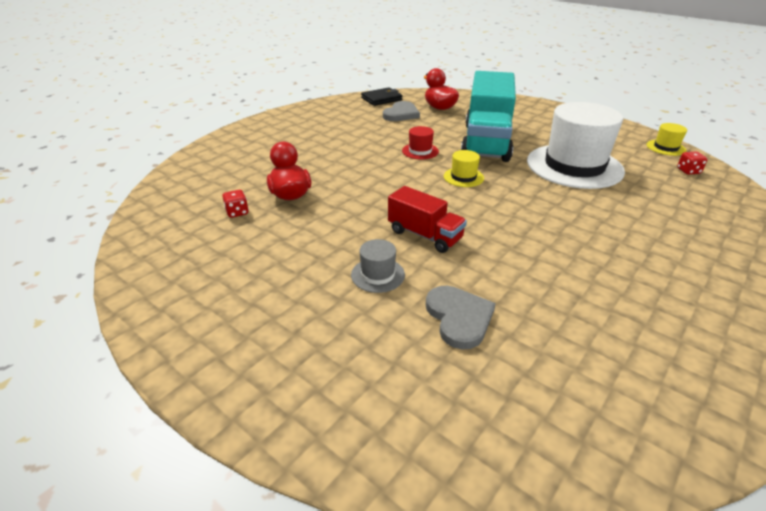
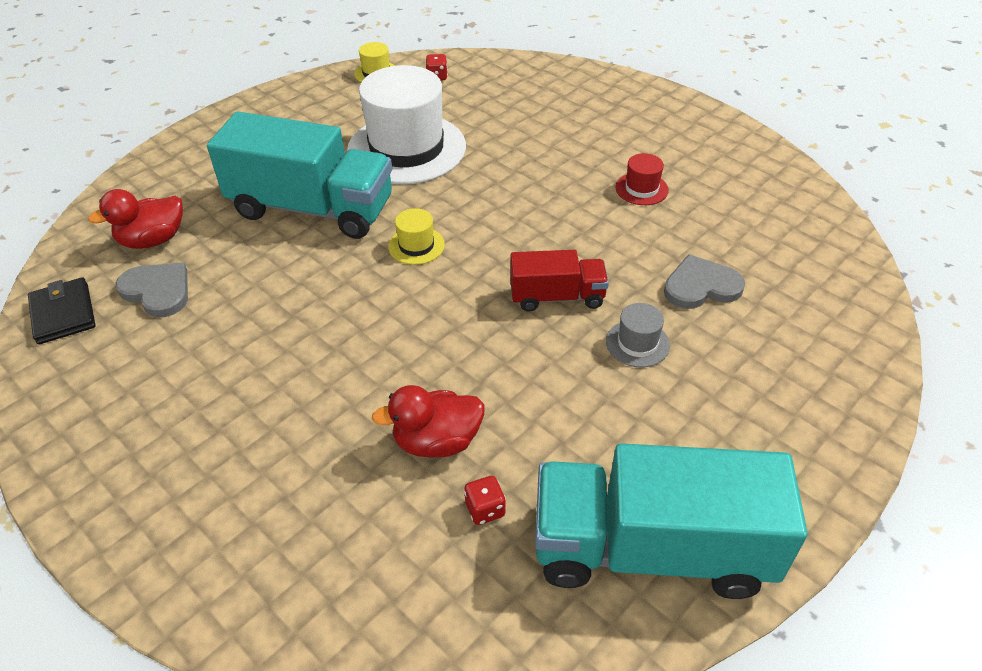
camera: 85 degrees left, 10 degrees up
red truck [388,186,467,253] -> red truck turned 45 degrees clockwise [510,250,609,312]
red hat [402,126,439,160] -> red hat moved to [616,153,669,205]
none -> turquoise truck [535,443,808,599]

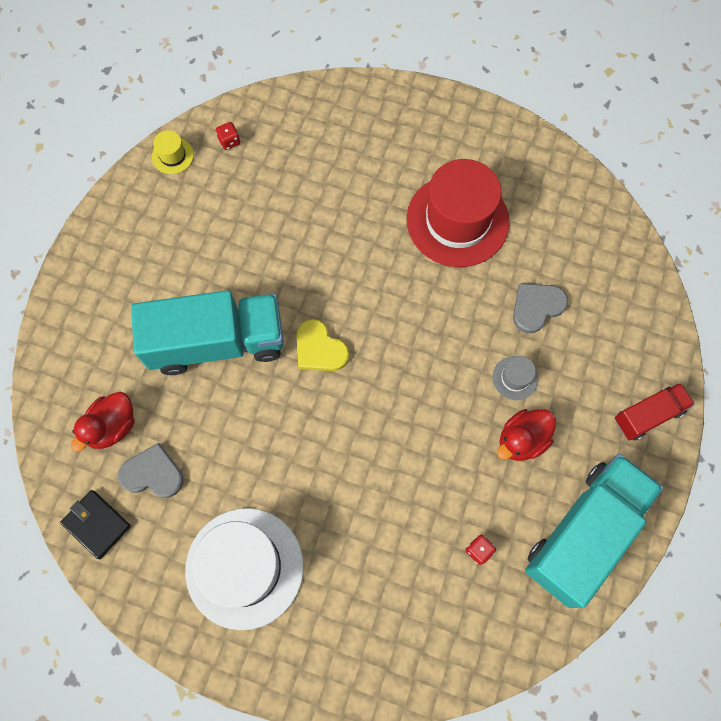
camera: 25 degrees left, 25 degrees up
white hat [347,65,466,184] -> white hat moved to [185,508,304,630]
red duck [371,385,485,458] -> red duck moved to [497,409,556,461]
yellow hat [388,208,445,265] -> yellow heart [296,319,349,371]
red truck [510,250,609,312] -> red truck moved to [615,383,695,441]
turquoise truck [535,443,808,599] -> turquoise truck turned 150 degrees clockwise [525,454,663,608]
red hat [616,153,669,205] -> red hat [407,159,510,267], size x2.40

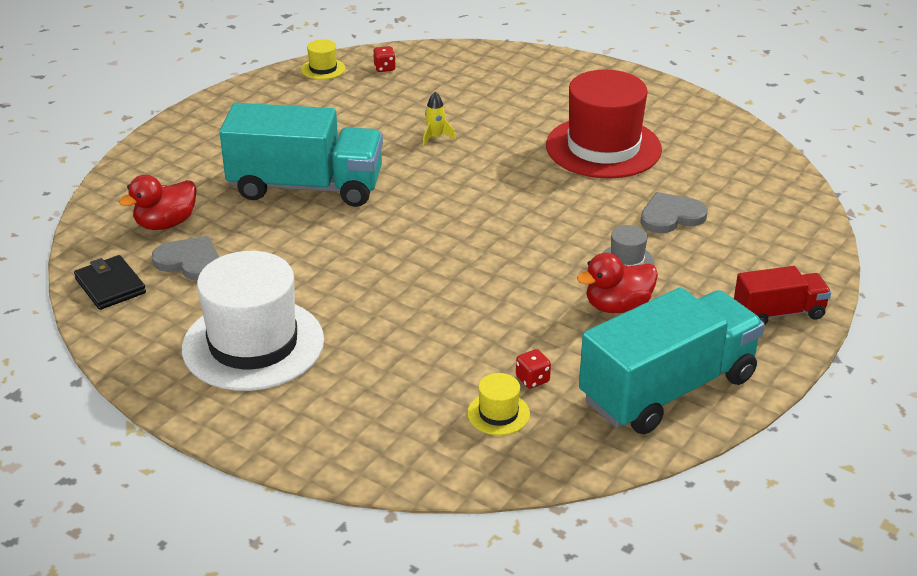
camera: 15 degrees right, 35 degrees down
yellow heart [296,319,349,371] -> none
none -> yellow rocket [423,92,455,146]
none -> yellow hat [467,373,530,435]

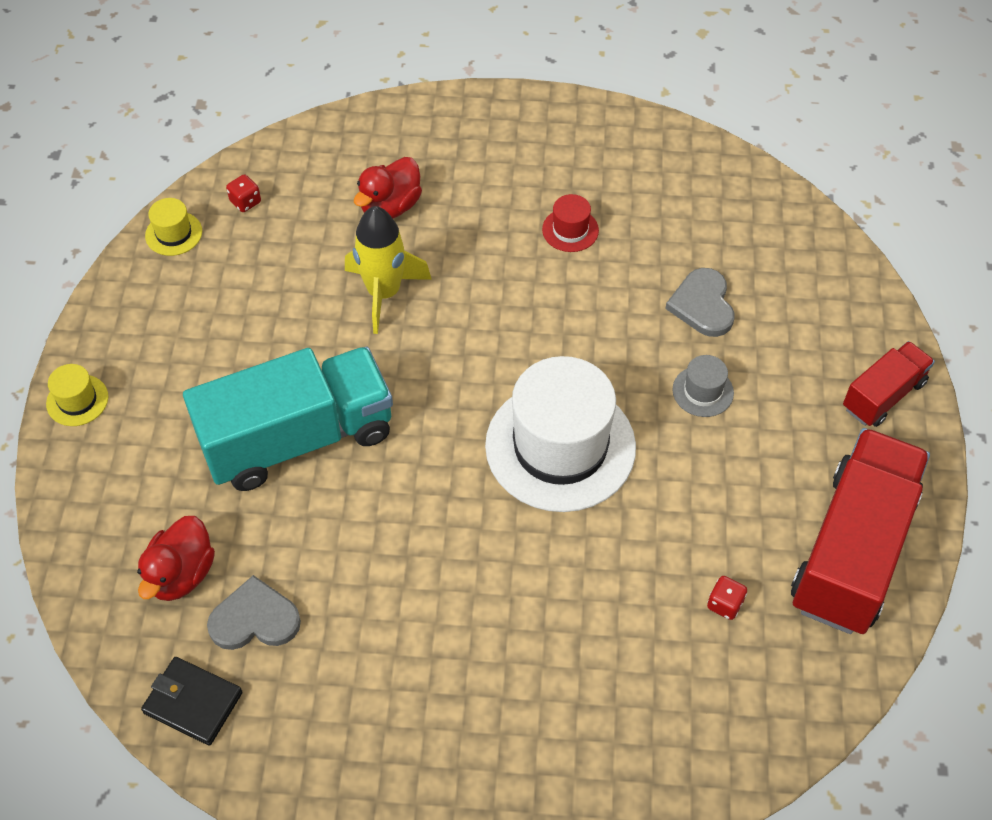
camera: 30 degrees left, 20 degrees up
white hat [182,251,324,391] -> white hat moved to [485,356,636,512]
yellow rocket [423,92,455,146] -> yellow rocket [345,206,432,334], size x2.05
yellow hat [467,373,530,435] -> yellow hat moved to [46,364,108,426]
red hat [546,70,662,178] -> red hat [542,194,599,252], size x0.42
red duck [577,253,658,313] -> red duck moved to [354,157,422,219]
turquoise truck [579,287,764,434] -> red truck [791,428,930,634]
grey heart [640,192,708,233] -> grey heart turned 45 degrees counterclockwise [665,268,734,337]

